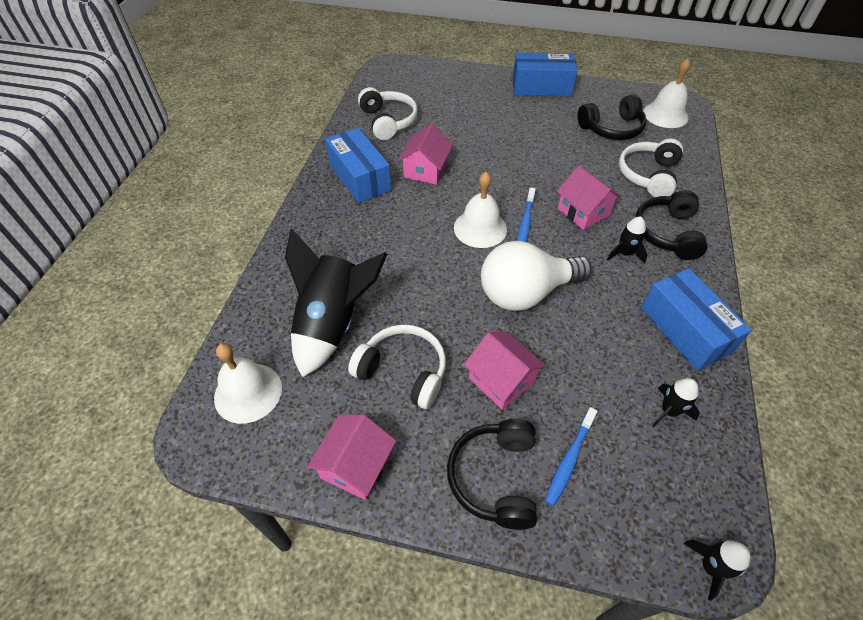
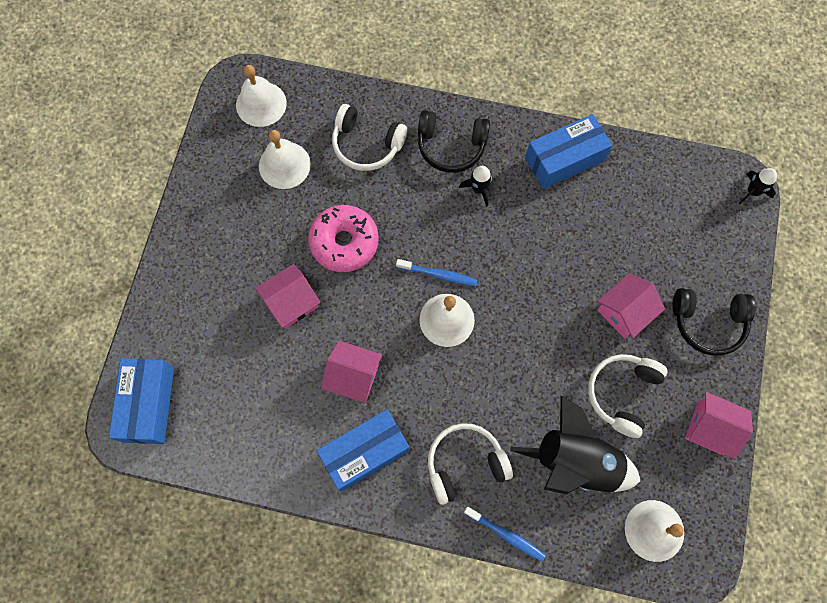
camera: 90 degrees left, 20 degrees up
white headphones [358,87,418,140] -> white headphones moved to [428,423,513,505]
white light bulb [481,241,592,311] -> none
blue box [513,52,578,96] -> blue box moved to [109,358,174,444]
blue toothbrush [545,407,597,506] -> blue toothbrush moved to [464,506,546,562]
pink house [557,166,622,230] -> pink house moved to [255,264,320,328]
black headphones [577,94,647,140] -> white bell [259,130,311,189]
black rocket [652,378,700,427] -> none
none -> pink donut [308,205,379,272]

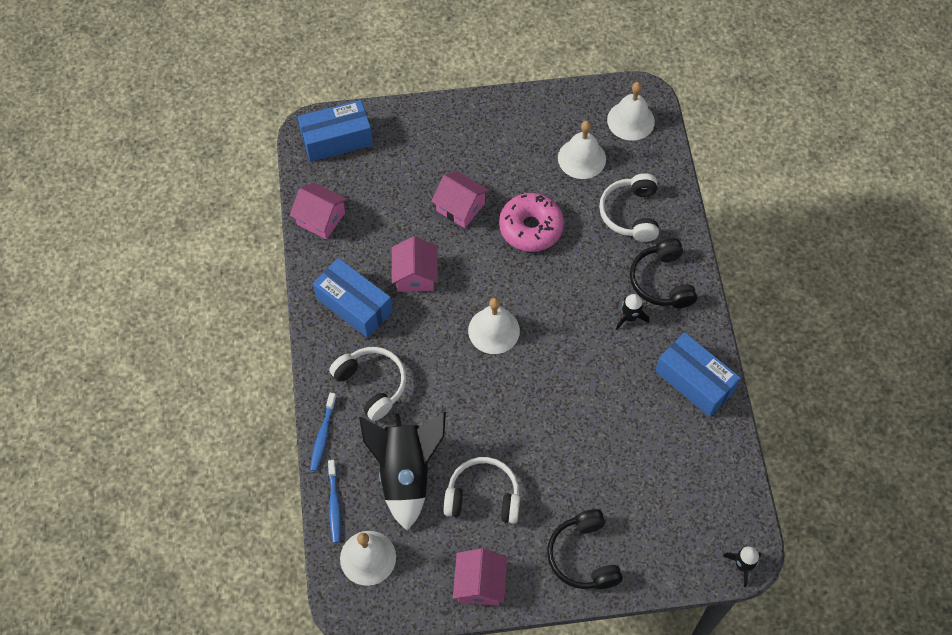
camera: 70 degrees right, 10 degrees down
blue toothbrush [396,259,477,286] -> blue toothbrush moved to [328,460,341,543]
pink house [597,273,665,338] -> pink house moved to [290,182,348,239]

